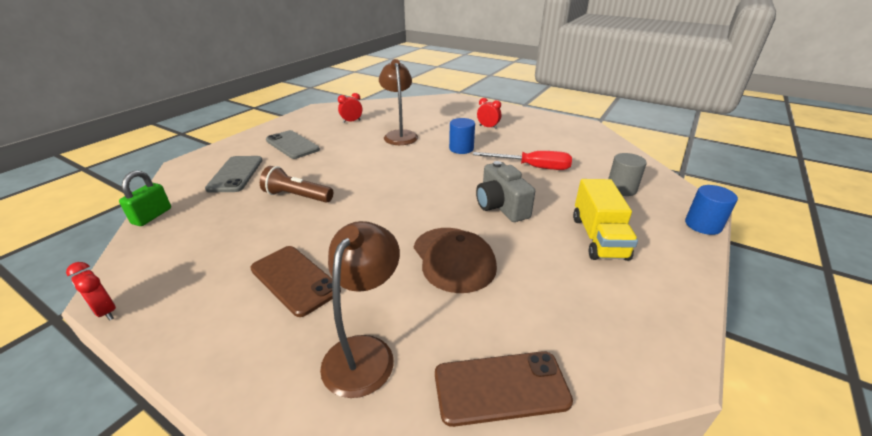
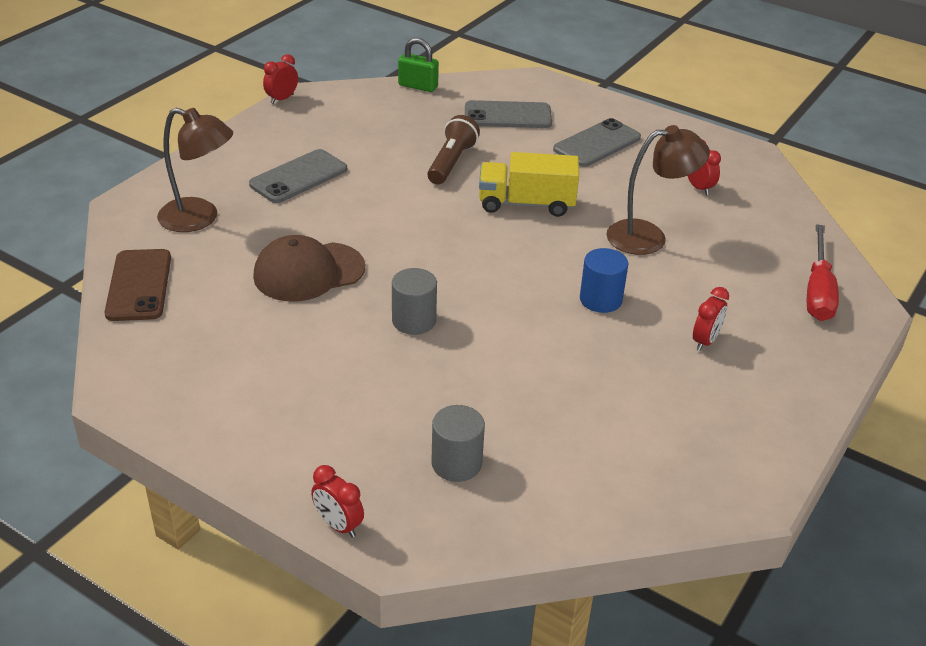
camera: 90 degrees right, 5 degrees up
brown phone [250,246,341,317] -> grey phone [249,149,347,203]
red screwdriver [473,151,572,170] -> red screwdriver moved to [807,224,839,321]
grey camera [476,161,535,222] -> grey cylinder [392,268,437,335]
yellow truck [573,179,638,261] -> yellow truck moved to [479,152,579,217]
blue cylinder [685,185,738,235] -> red clock [311,465,364,538]

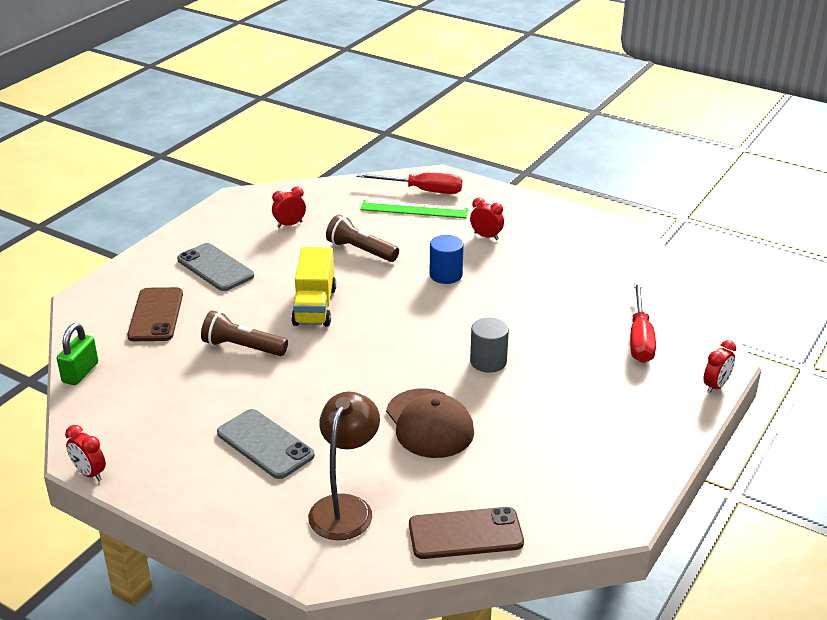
camera: 90 degrees left, 5 degrees down
grey cylinder [431,405,485,482] -> red screwdriver [630,282,656,363]
grey phone [465,100,552,128] -> brown phone [127,287,183,341]
brown lamp [606,125,710,255] -> brown flashlight [326,214,399,262]
none -> green ruler [360,200,468,218]

